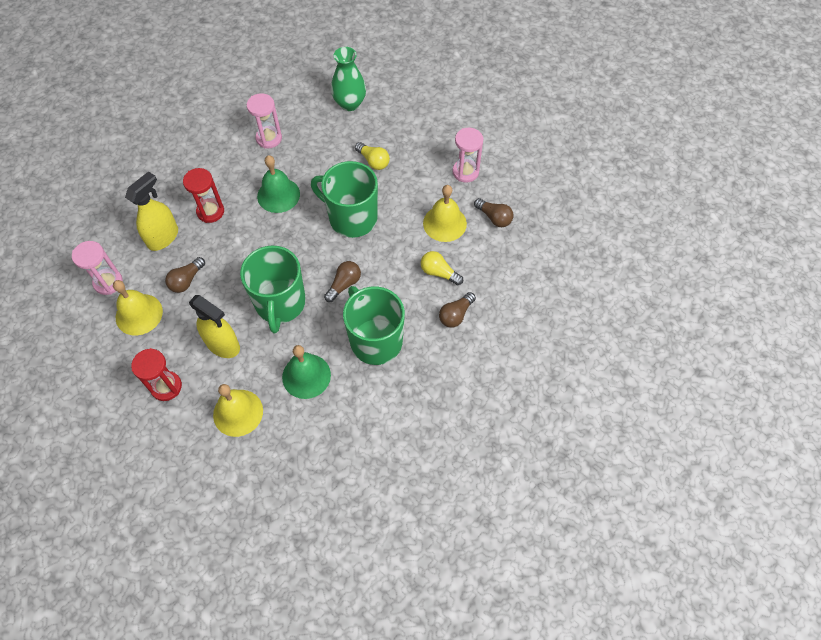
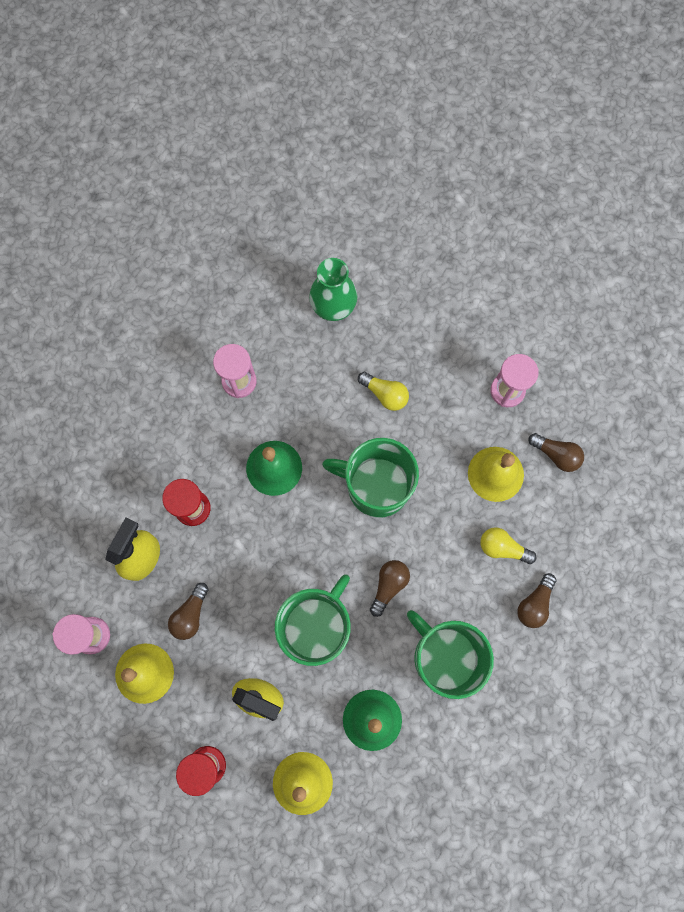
camera: 10 degrees left, 15 degrees up
green mug [240,246,306,333] -> green mug turned 135 degrees counterclockwise [275,574,351,666]

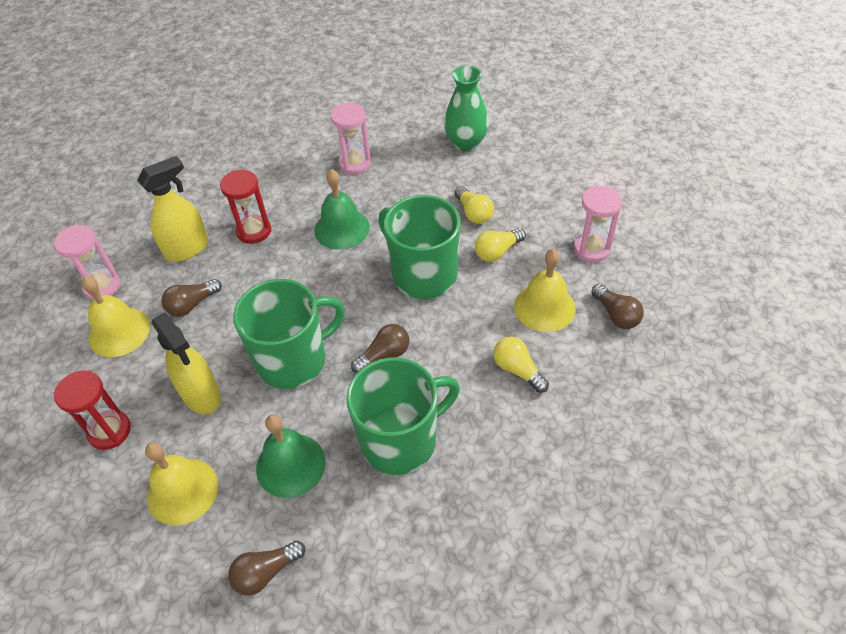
camera: 30 degrees right, 25 degrees down
green mug [407,610,494,699] -> green mug turned 75 degrees clockwise [346,357,460,475]
brown light bulb [517,573,556,628] -> brown light bulb moved to [228,541,305,596]
none -> yellow light bulb [475,228,526,262]

